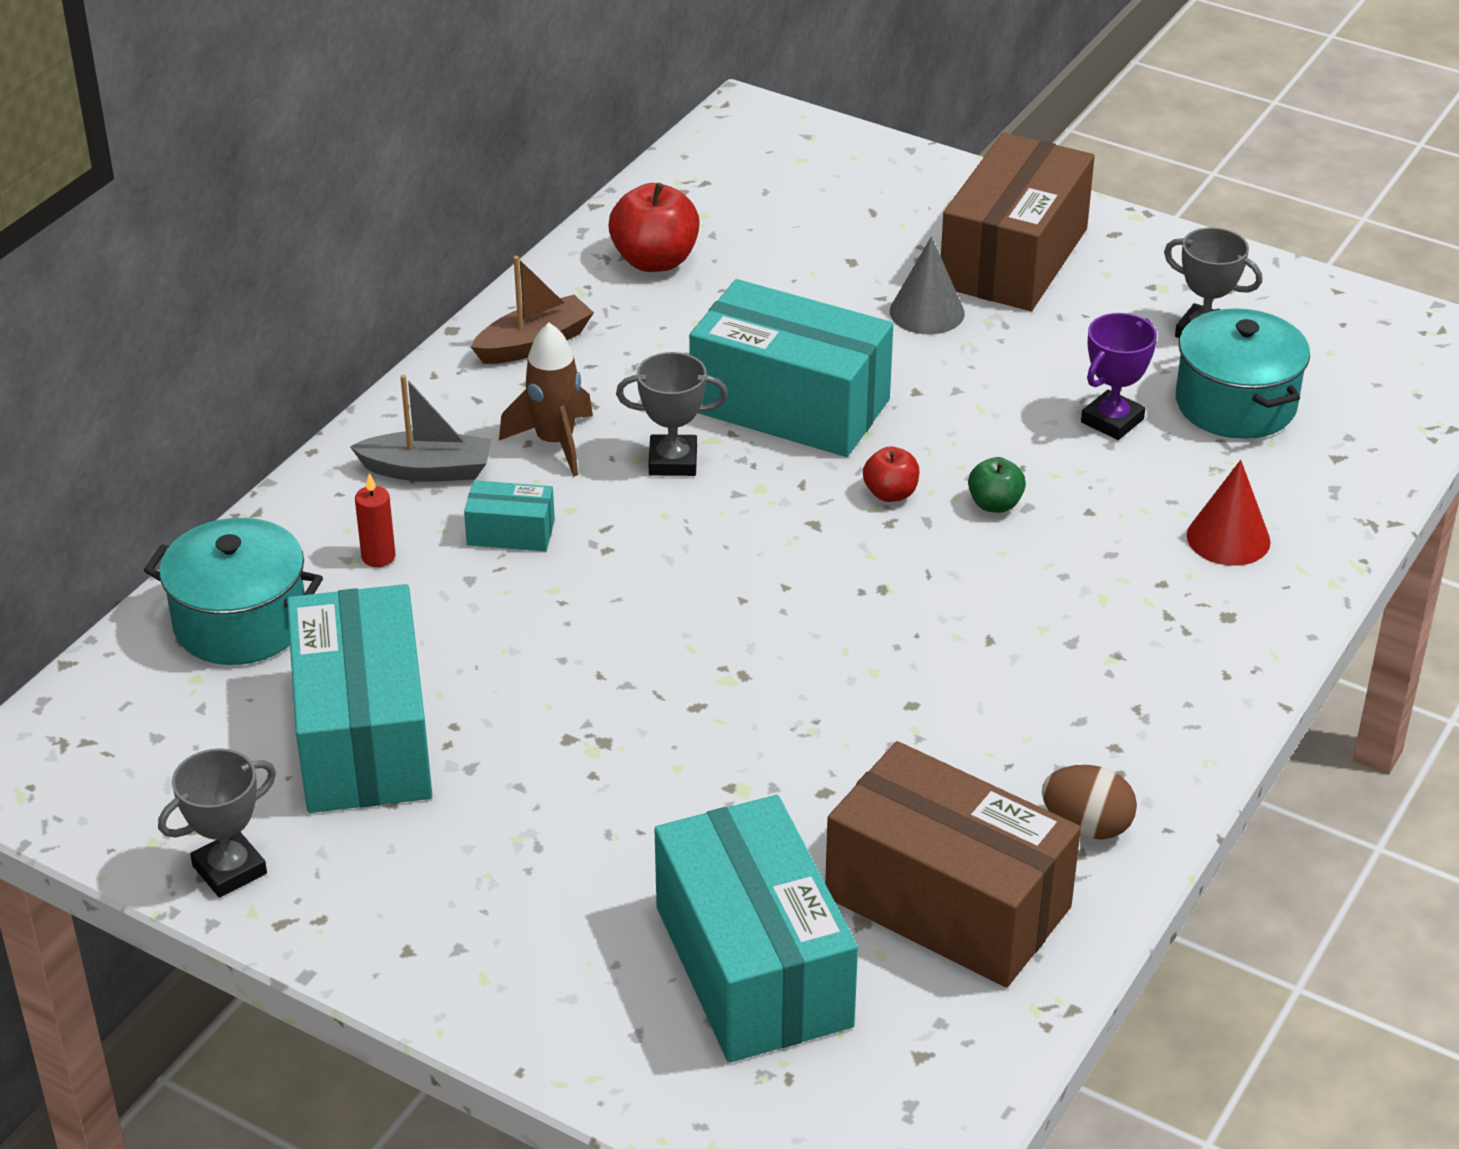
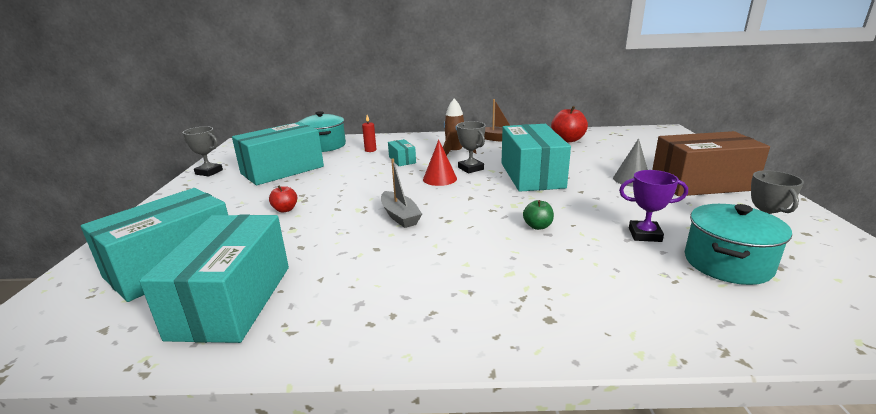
camera: 60 degrees right, 15 degrees down
grey boat [350,375,491,482] -> grey boat moved to [381,158,422,228]
brown box [825,741,1081,987] -> turquoise box [139,215,289,343]
red apple [863,446,919,502] -> red apple moved to [269,185,297,212]
brown egg [1042,765,1137,840] -> none
red cone [1187,460,1271,566] -> red cone moved to [423,140,457,186]

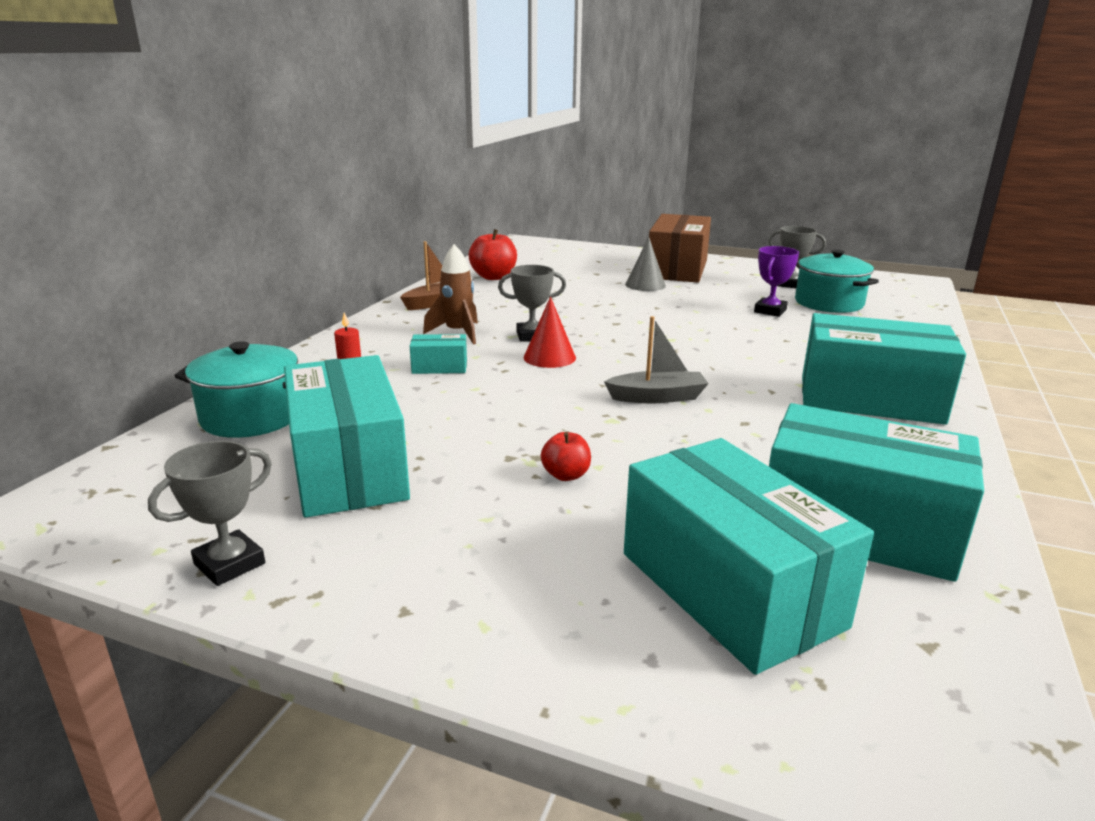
camera: 70 degrees left, 0 degrees up
turquoise box [501,124,571,192] -> turquoise box moved to [802,313,966,425]
green apple [523,200,554,230] -> none

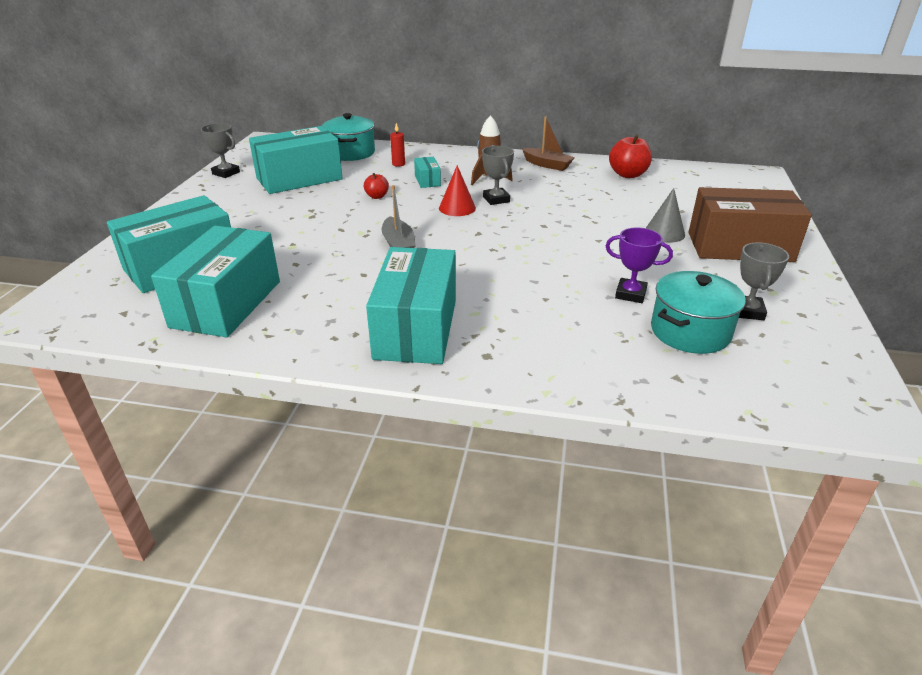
camera: 80 degrees right, 10 degrees up
red apple [541,432,591,481] -> red apple moved to [364,173,389,199]

